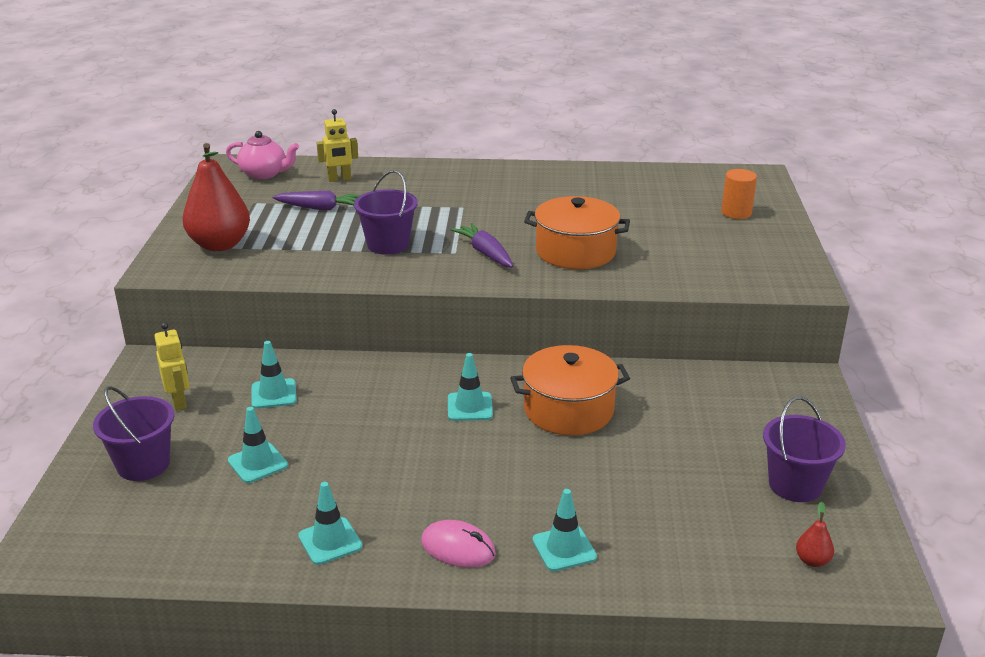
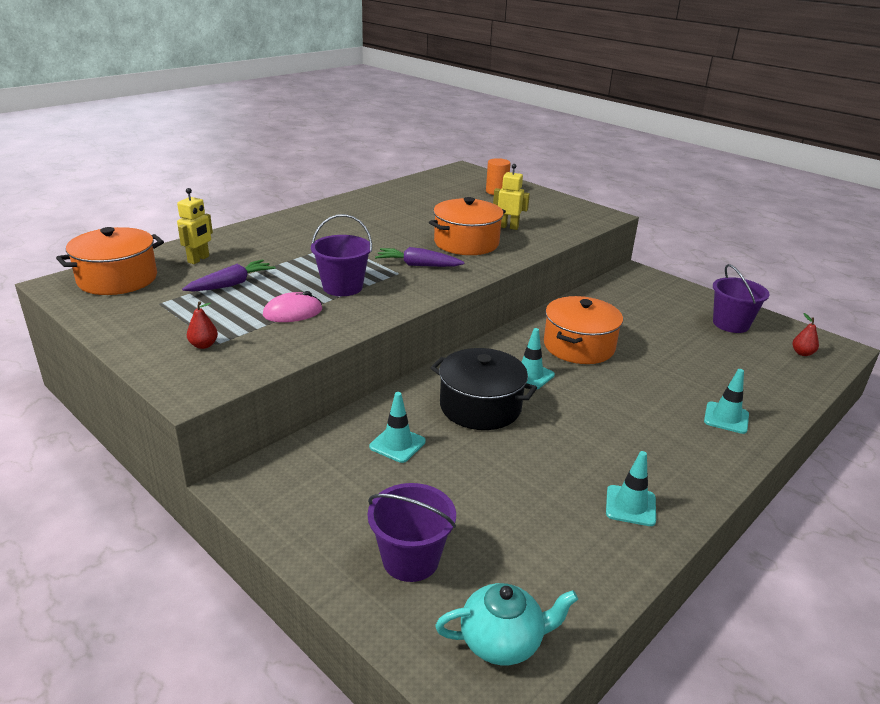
camera: 50 degrees left, 0 degrees up
yellow robot [154,322,189,411] -> yellow robot moved to [493,164,530,230]
red pear [183,143,250,251] -> red pear [187,301,218,349], size x0.41
pink teapot [226,131,299,179] -> orange pot [56,227,164,295]
turquoise traffic cone [228,407,288,483] -> none
pink mouse [421,520,496,568] -> pink mouse moved to [263,291,322,322]
none -> black pot [430,348,537,430]
none -> turquoise teapot [435,583,578,665]

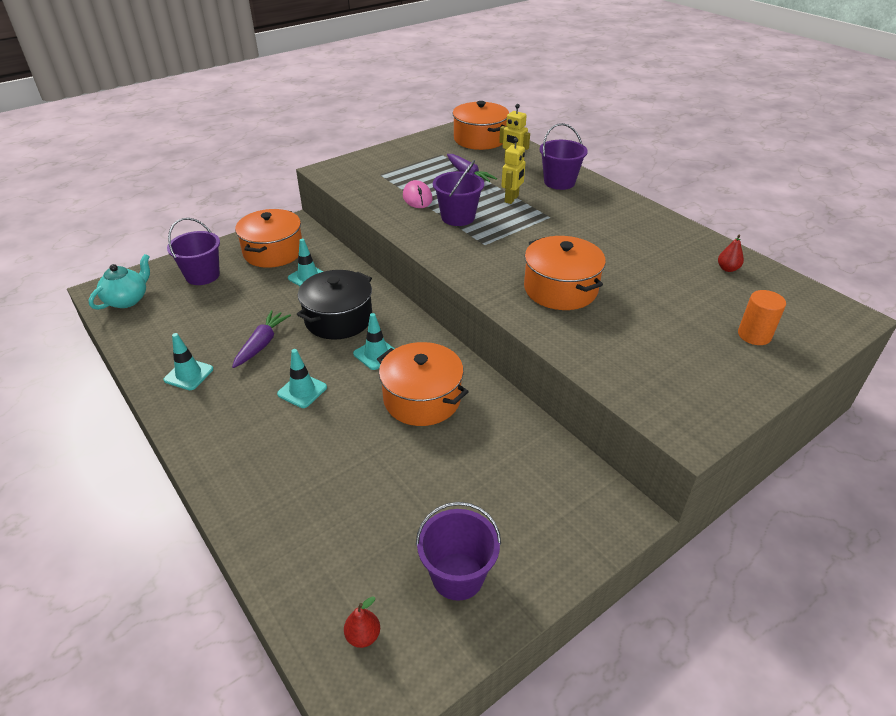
camera: 100 degrees right, 10 degrees up
red pear [187,301,218,349] -> red pear moved to [718,235,744,272]
purple carrot [375,247,464,267] -> purple carrot moved to [232,310,291,368]
turquoise teapot [435,583,578,665] -> turquoise teapot turned 150 degrees counterclockwise [89,254,150,310]
yellow robot [493,164,530,230] -> yellow robot moved to [502,138,525,204]
turquoise traffic cone [704,369,749,434] -> turquoise traffic cone moved to [277,349,327,408]
none -> orange pot [235,209,302,268]
none -> purple bucket [540,123,588,190]

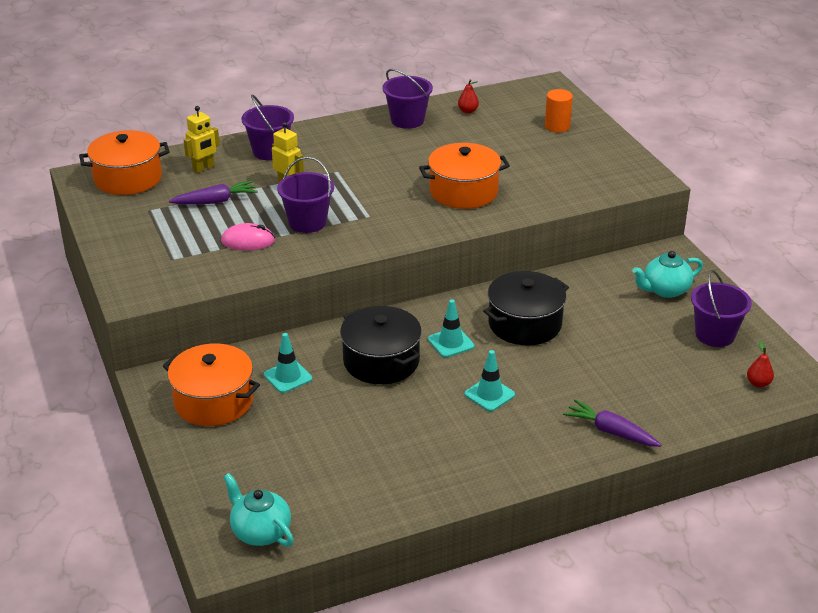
camera: 75 degrees left, 5 degrees down
turquoise traffic cone [163,333,213,390] -> none
purple bucket [167,218,220,285] -> purple bucket moved to [382,69,433,129]
purple carrot [232,310,291,368] -> purple carrot moved to [563,399,661,447]
orange pot [377,342,469,426] -> black pot [483,271,569,345]
none -> turquoise teapot [632,251,703,298]

